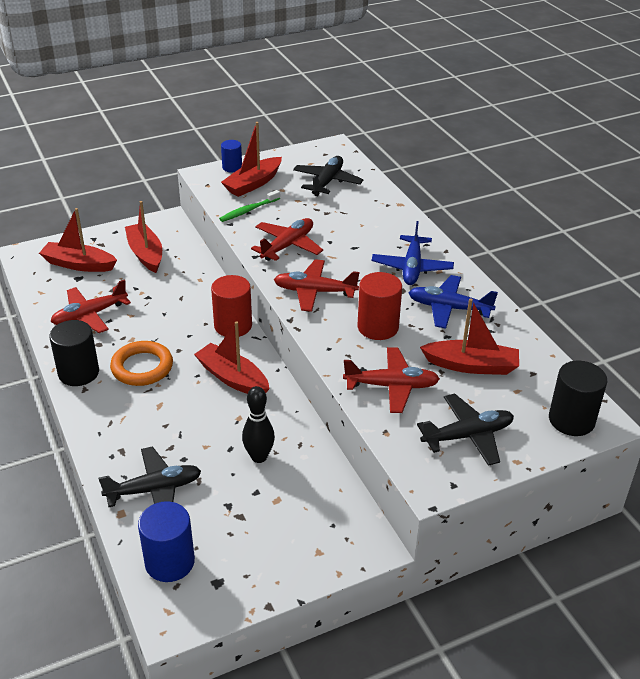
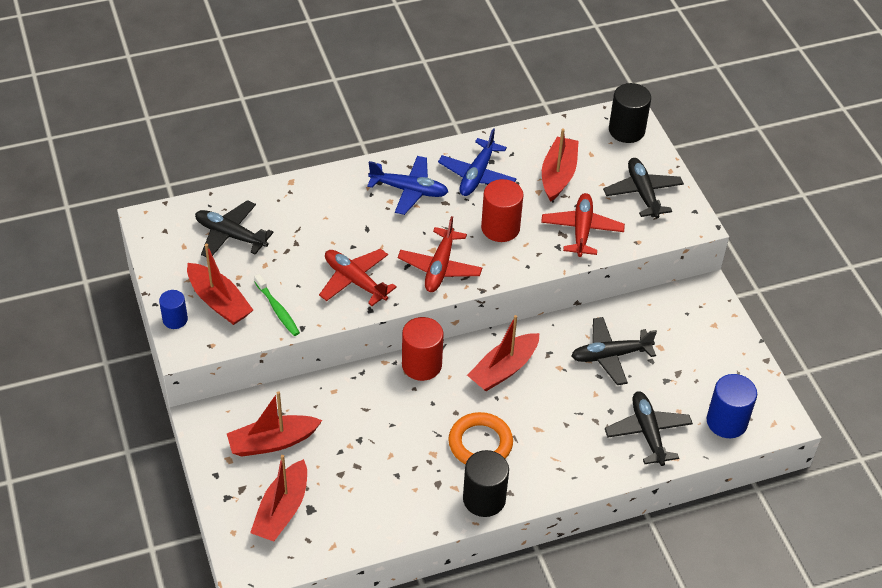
camera: 85 degrees left, 10 degrees up
red plane [51,279,131,333] -> none
black bowling pin [242,386,275,463] -> black plane [571,317,657,385]

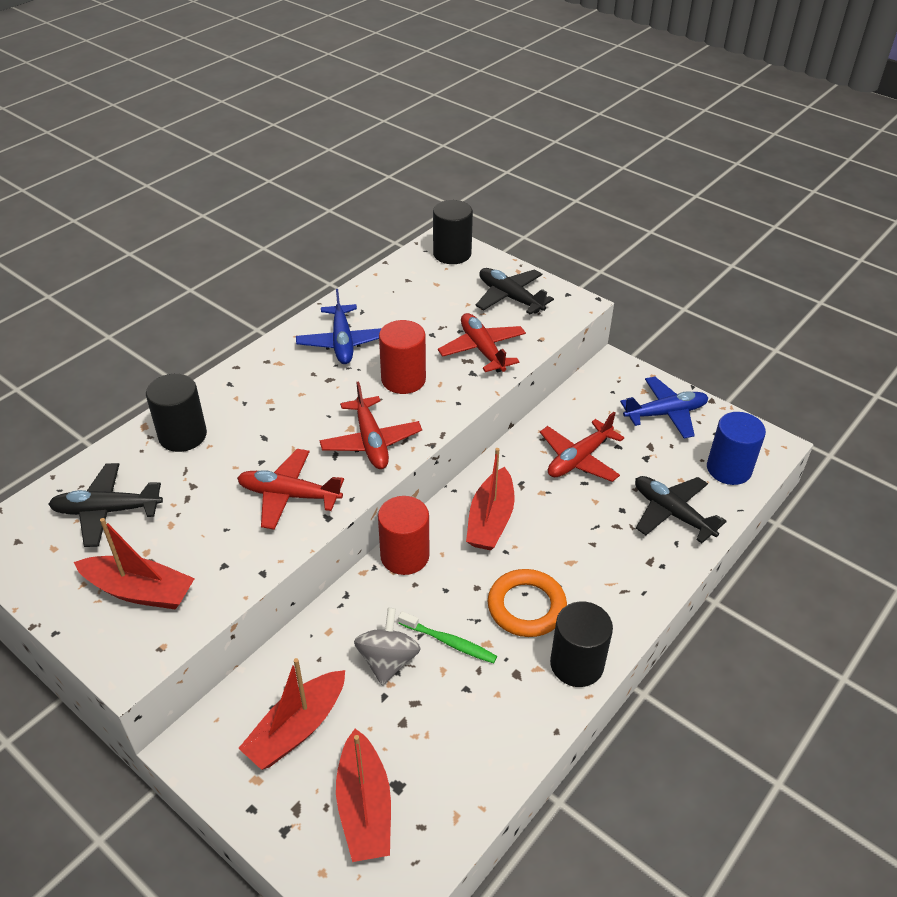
camera: 30 degrees left, 5 degrees down
blue cylinder [159,290,188,329] -> none
green toothbrush [254,274,300,336] -> green toothbrush moved to [398,611,497,663]
blue plane [367,156,448,215] -> blue plane moved to [620,377,708,439]
red boat [542,128,579,202] -> none
black plane [571,317,657,385] -> red plane [540,412,624,482]
none -> black cylinder [146,374,207,452]
none -> grey spinning top [354,608,421,686]

